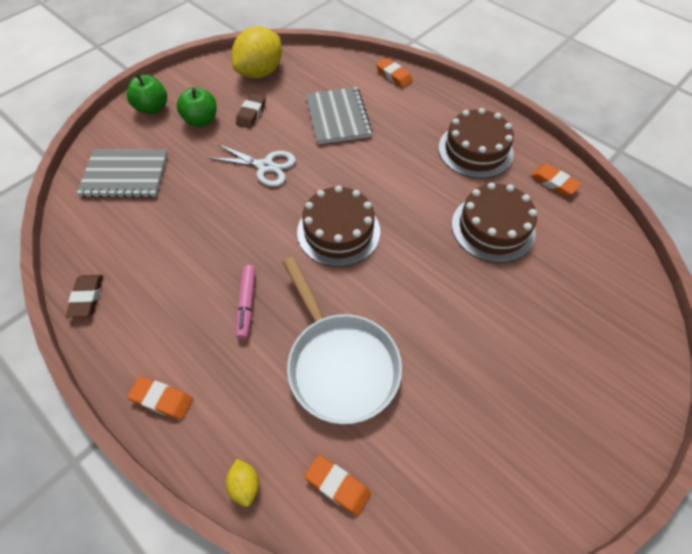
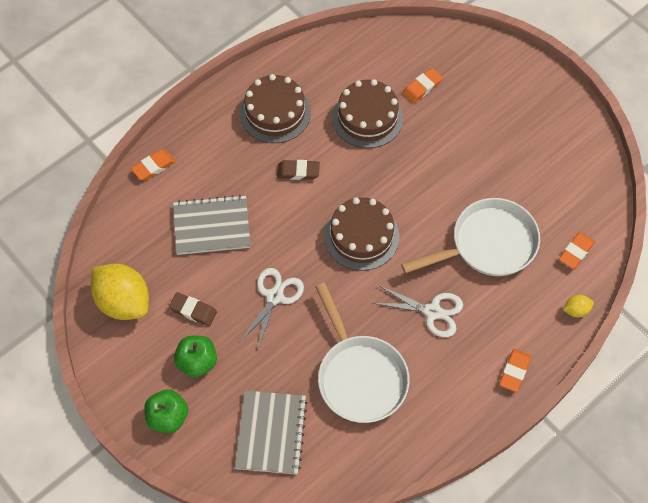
camera: 85 degrees left, 5 degrees up
brown eraser [66,275,103,317] -> brown eraser moved to [277,160,320,180]
pink marker [236,265,256,339] -> white scissors [372,285,463,337]
orange eraser [531,164,581,196] -> orange eraser moved to [402,68,443,103]
none -> white pan [316,283,409,423]

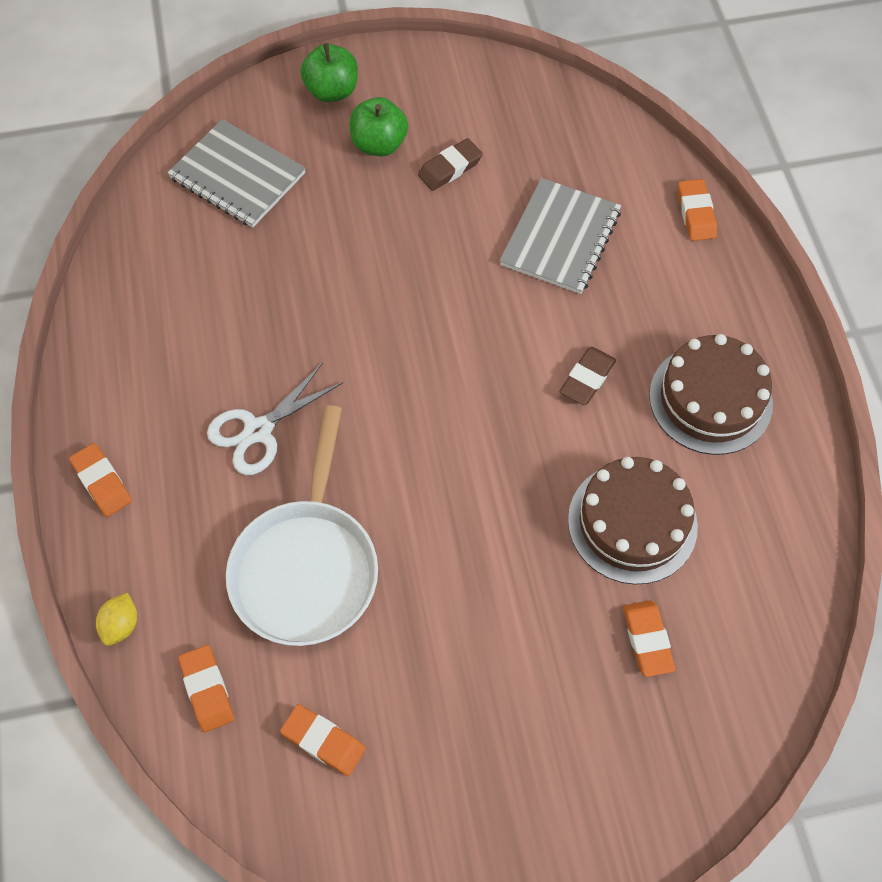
camera: 120 degrees right, 0 degrees up
yellow lemon [91,264,149,320] -> none
white scissors [239,268,304,352] -> none
white pan [316,283,409,423] -> none
brown cake [324,197,399,271] -> none
none -> orange eraser [280,704,366,776]

